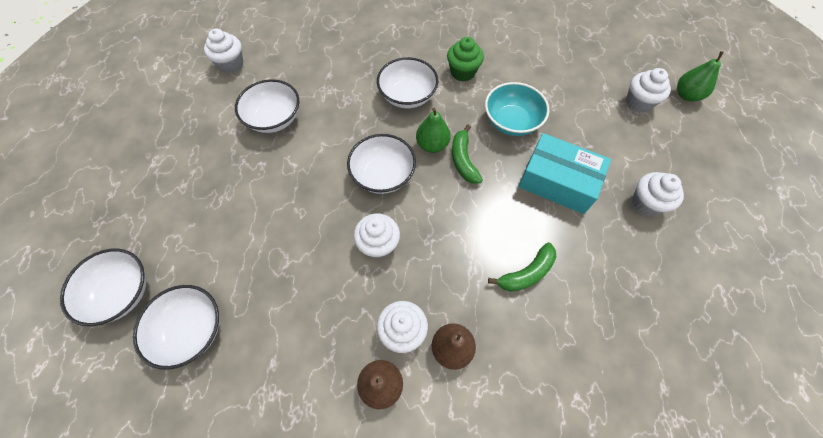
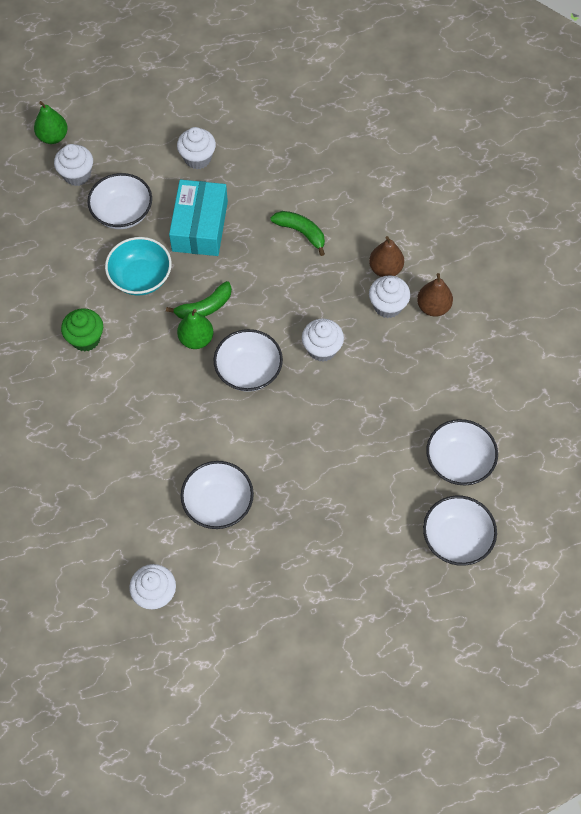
camera: 110 degrees left, 0 degrees up
white bowl [377,57,438,108] -> white bowl moved to [87,173,152,229]

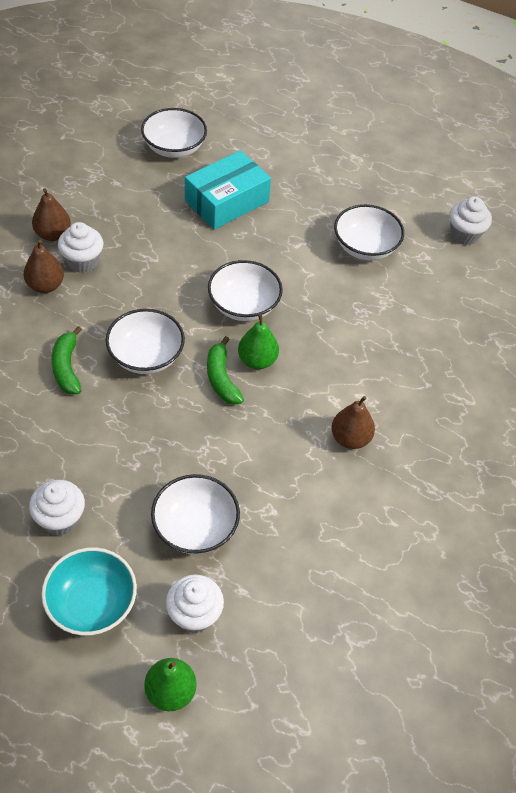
camera: 140 degrees left, 10 degrees down
green cupcake [61,308,103,351] -> brown pear [331,396,375,449]
turquoise bowl [105,237,172,296] -> turquoise bowl moved to [41,548,137,636]
green banana [166,281,232,319] -> green banana turned 120 degrees counterclockwise [207,336,244,405]
turquoise box [169,180,228,256] -> turquoise box moved to [185,150,271,230]
white cupcake [302,319,344,362] -> none
white bowl [423,496,497,566] -> white bowl moved to [106,309,185,374]

